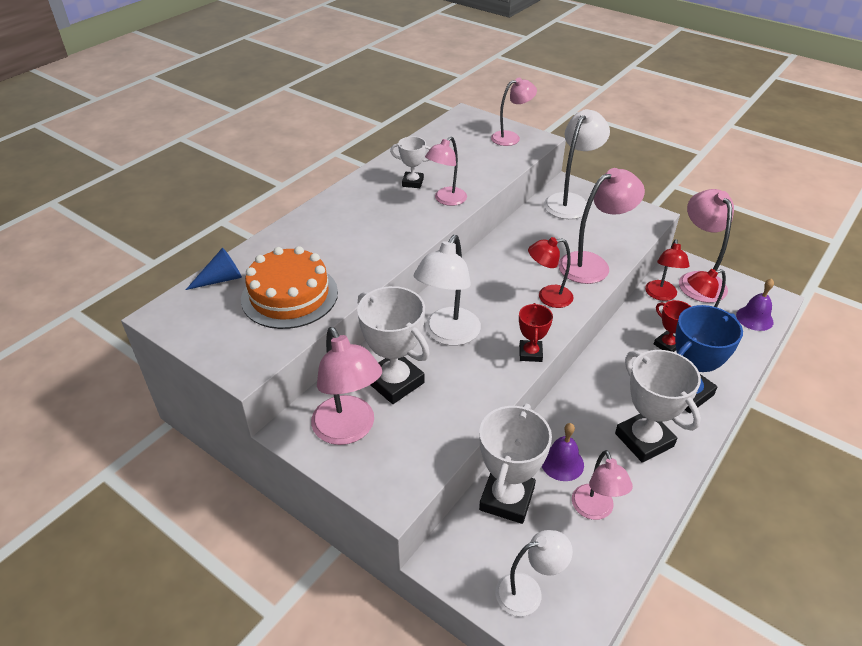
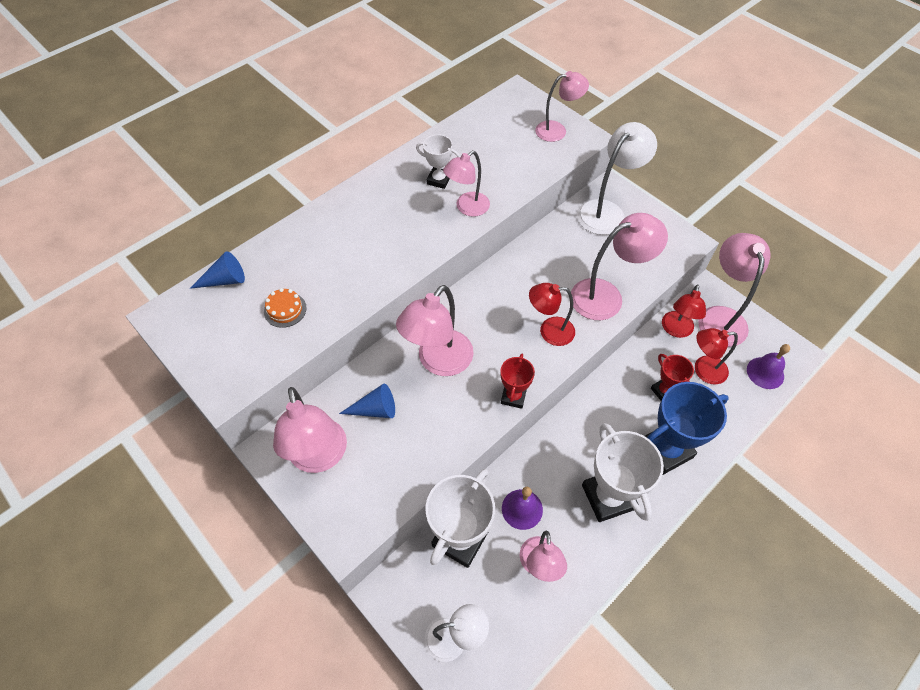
camera: 10 degrees right, 15 degrees up
orange cake [241,246,338,329] -> orange cake [264,288,307,328], size x0.45
white trophy [357,286,430,404] -> blue cone [339,384,395,418]
white lamp [414,235,481,346] -> pink lamp [396,285,474,376]

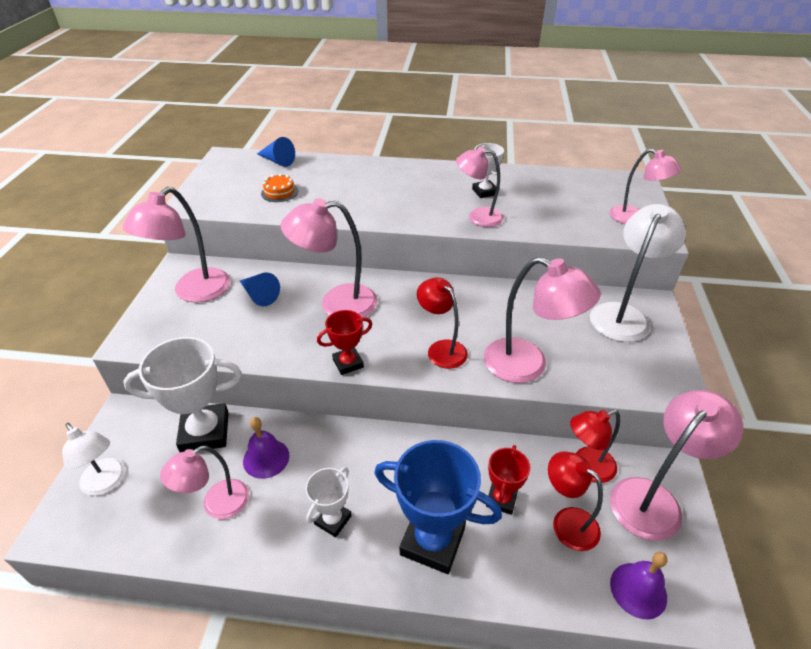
camera: 50 degrees right, 15 degrees down
white lamp [577,122,657,235] -> white lamp turned 60 degrees counterclockwise [590,204,686,342]
white trophy [582,423,664,522] -> white trophy [306,467,352,537], size x0.55

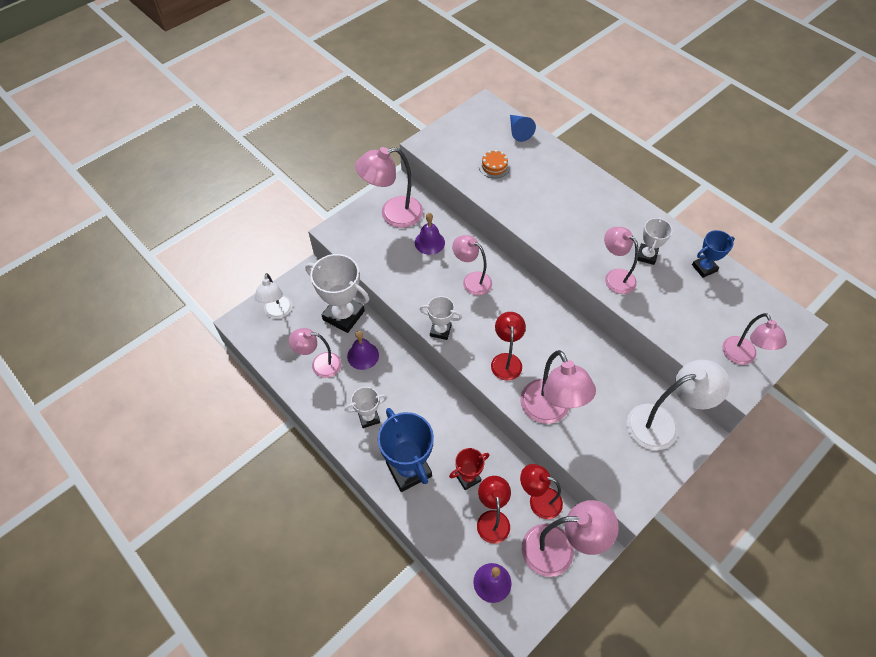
camera: 40 degrees right, 15 degrees up
blue cone [240,273,280,306] -> purple bell [415,213,445,255]
pink lamp [281,198,377,318] -> pink lamp [452,235,492,295], size x0.65
red trophy [317,310,372,375] -> white trophy [420,296,462,340]
none -> blue trophy [692,230,735,278]

